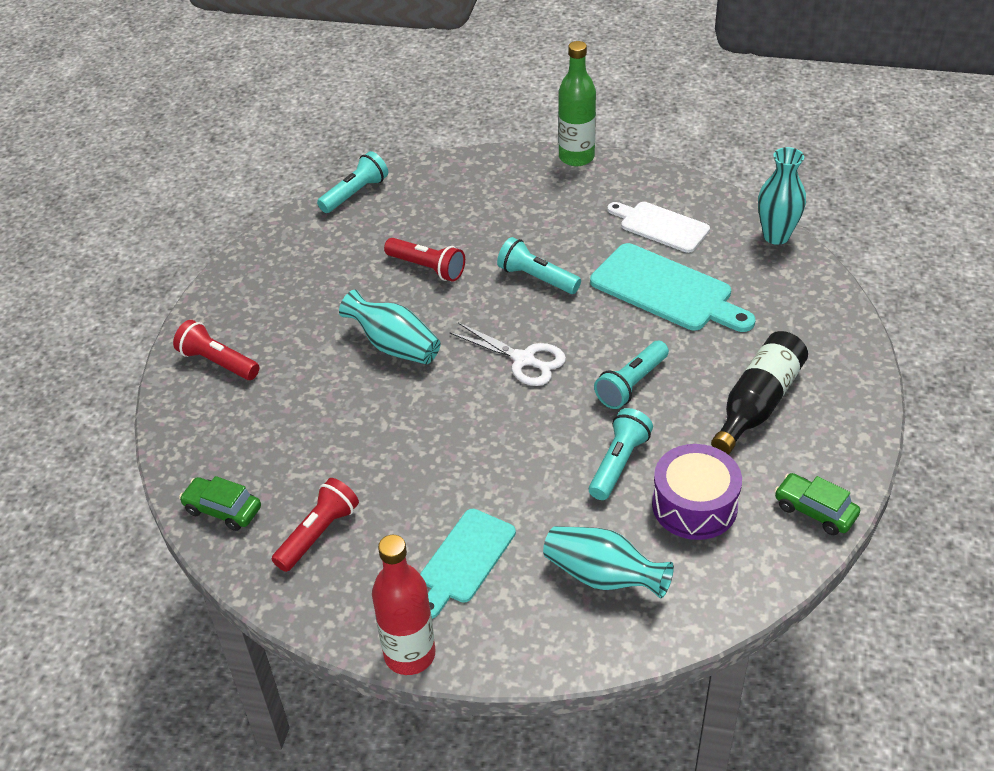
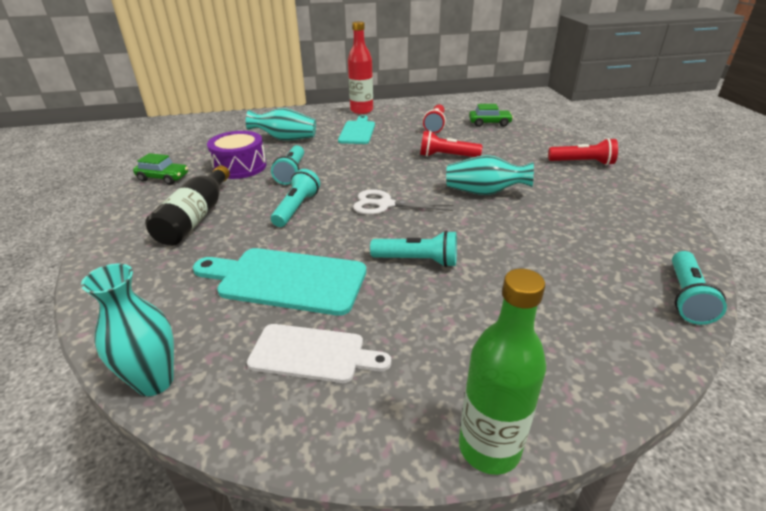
camera: 155 degrees right, 10 degrees down
red flashlight [384,238,465,282] -> red flashlight moved to [420,131,482,157]

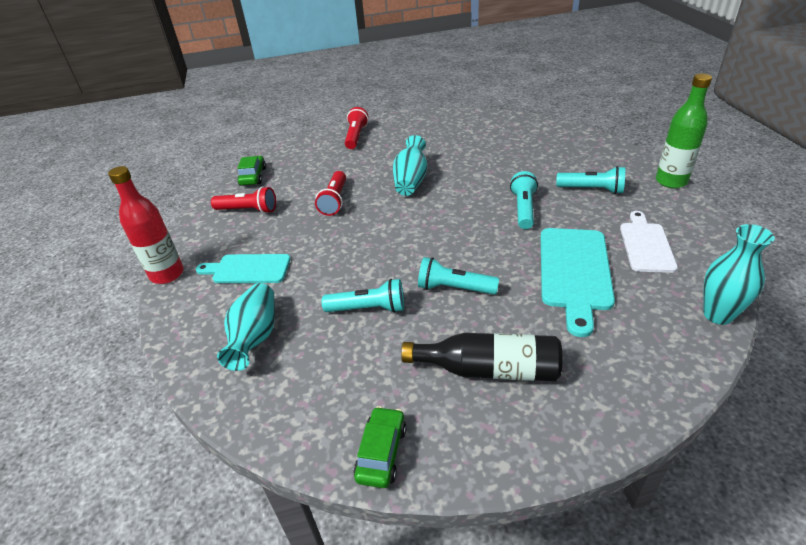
camera: 90 degrees left, 5 degrees up
purple drum [207,131,267,179] -> none
white scissors [353,189,454,215] -> none
turquoise flashlight [672,251,727,325] -> turquoise flashlight moved to [556,166,625,194]

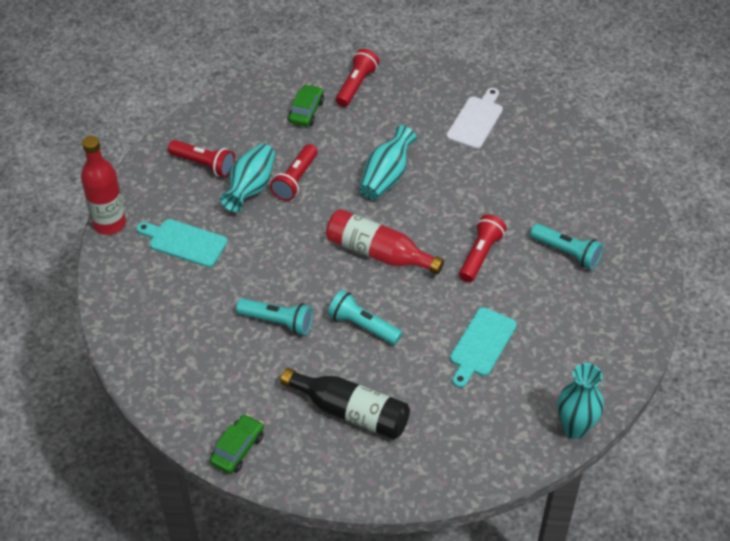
camera: 15 degrees right, 10 degrees up
turquoise vase [217,283,275,371] -> turquoise vase moved to [220,144,275,212]
green car [237,156,266,186] -> green car moved to [288,84,324,127]
turquoise flashlight [510,171,538,229] -> red flashlight [459,215,507,282]
turquoise cutting board [541,228,615,337] -> turquoise cutting board [450,307,517,388], size x0.66
white cutting board [620,211,678,273] -> white cutting board moved to [446,88,503,149]
green bottle [656,74,712,188] -> none
none -> red bottle [326,209,444,274]

